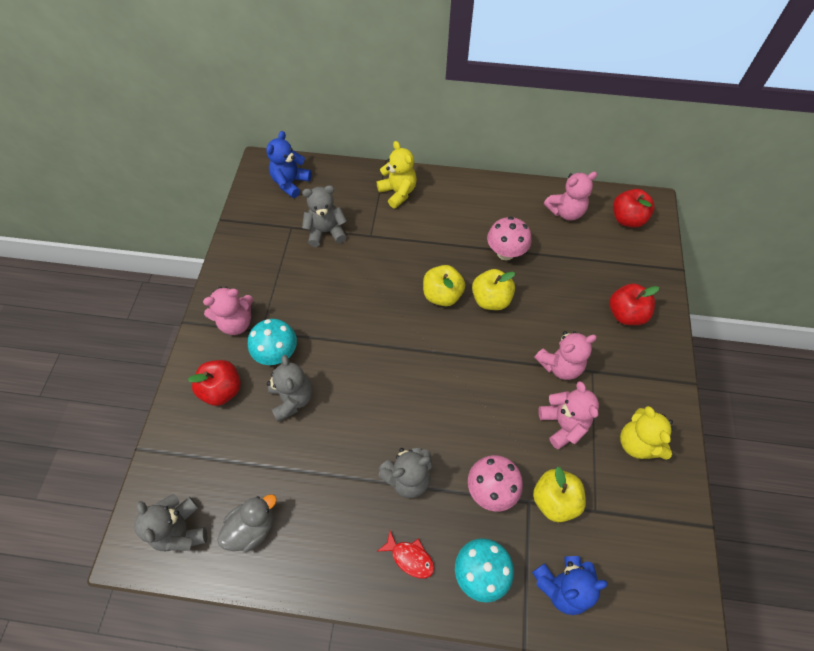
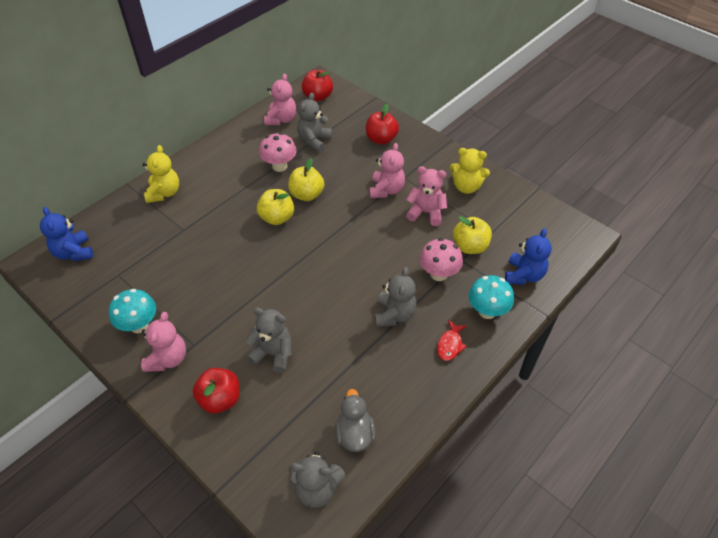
camera: 55 degrees left, 10 degrees down
turquoise mushroom [248,319,297,365] -> turquoise mushroom moved to [109,289,156,333]
grey teddy bear [302,185,347,247] -> grey teddy bear moved to [297,93,333,152]
yellow teddy bear [377,141,417,209] -> yellow teddy bear turned 90 degrees clockwise [143,145,179,203]
red fish [378,531,435,578] -> red fish turned 135 degrees clockwise [437,320,467,361]

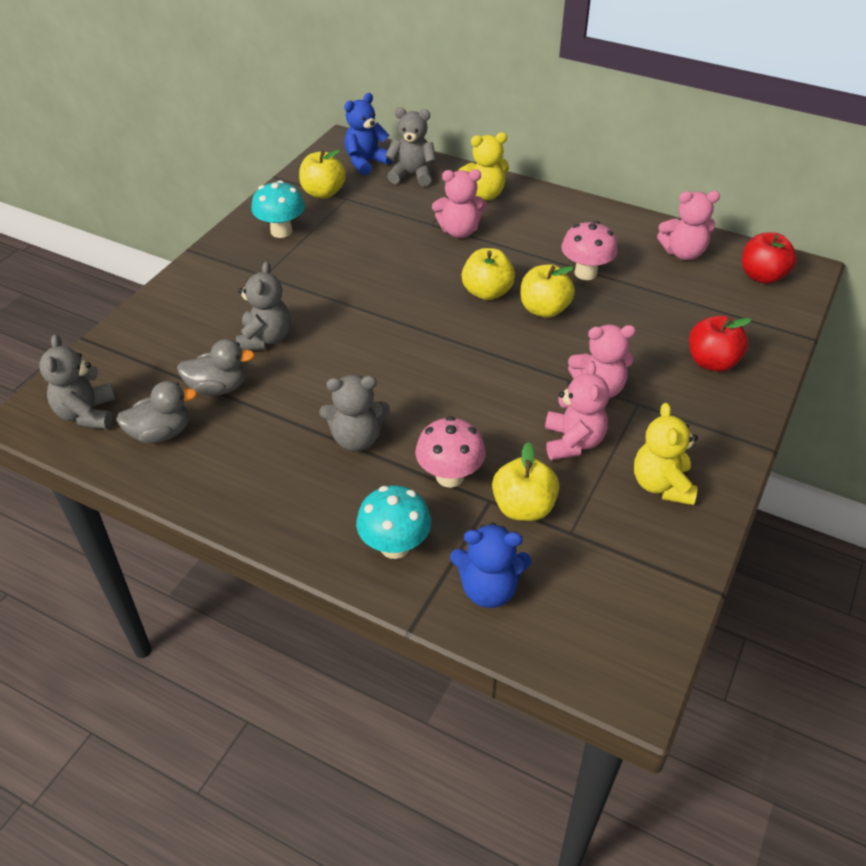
camera: 75 degrees right, 5 degrees down
pink teddy bear [141,312,186,372] -> pink teddy bear moved to [432,169,487,238]
red apple [193,368,240,414] -> none
grey teddy bear [297,93,333,152] -> grey teddy bear moved to [385,107,437,186]
red fish [437,320,467,361] -> none
none -> grey duck [177,339,255,396]
none -> yellow apple [299,149,346,198]

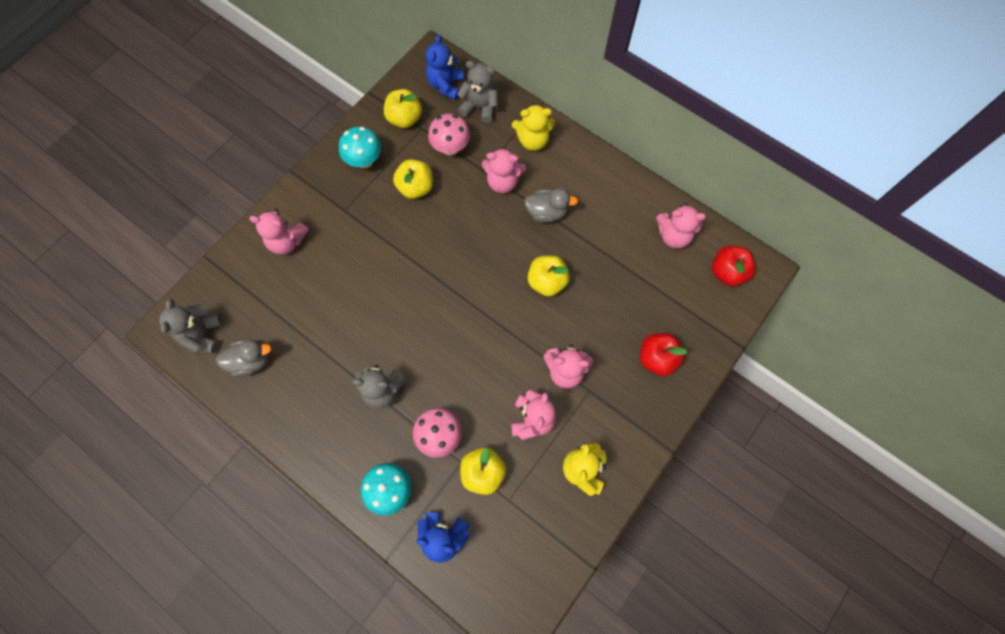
camera: 10 degrees right, 25 degrees up
grey duck [177,339,255,396] -> grey duck moved to [524,188,578,223]
grey teddy bear [236,261,291,351] -> none
blue teddy bear [344,93,392,175] -> blue teddy bear turned 45 degrees counterclockwise [426,35,464,100]
yellow apple [462,248,515,300] -> yellow apple moved to [393,159,433,199]
pink mushroom [561,221,618,280] -> pink mushroom moved to [428,114,470,156]
none -> pink teddy bear [249,209,309,254]

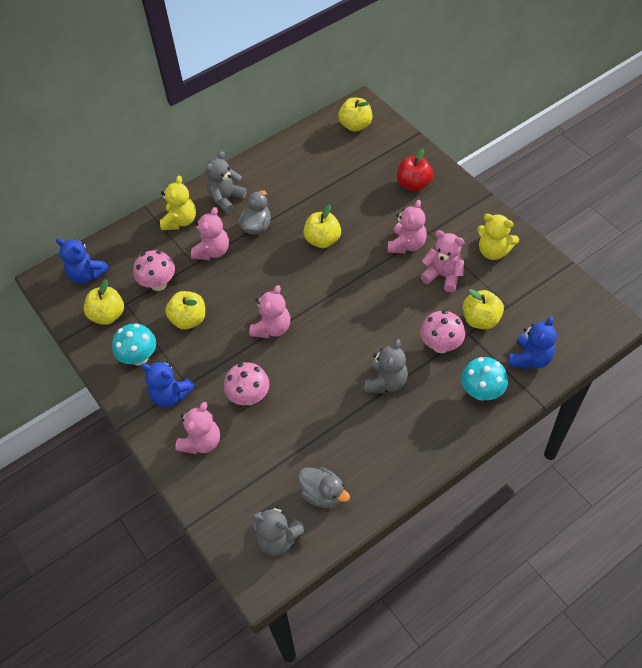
camera: 70 degrees left, 15 degrees down
grey duck [216,340,271,377] -> grey duck turned 120 degrees clockwise [298,467,350,508]
grey teddy bear [457,61,498,123] -> grey teddy bear moved to [205,151,247,214]
pink teddy bear [656,203,706,248] -> pink teddy bear moved to [249,285,290,339]
red apple [712,246,756,286] -> yellow apple [338,98,372,132]
none -> blue teddy bear [141,361,195,407]
none -> pink mushroom [224,362,269,405]

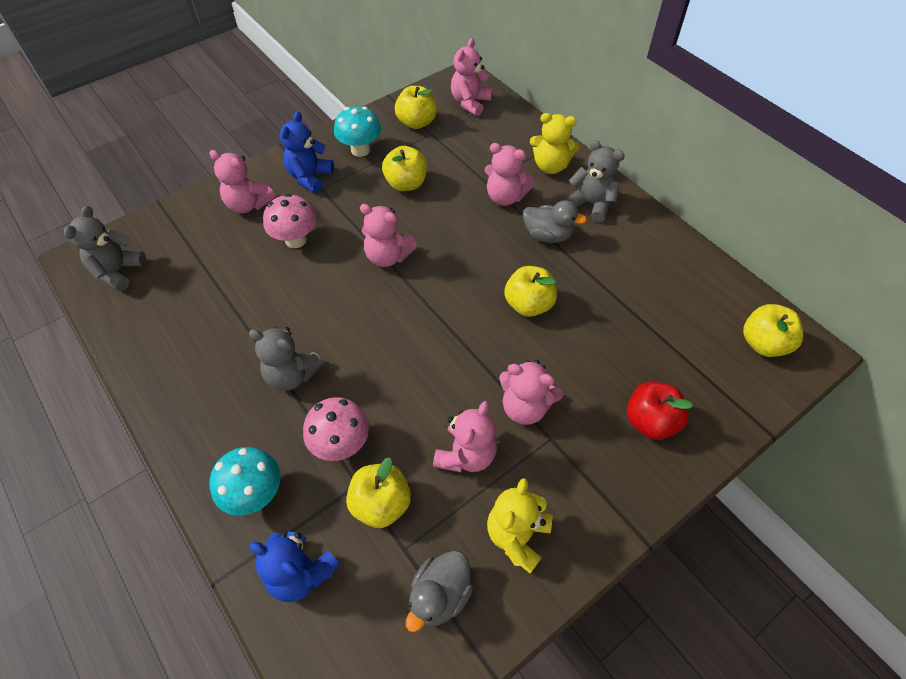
camera: 85 degrees right, 0 degrees up
blue teddy bear [56,238,109,284] -> pink teddy bear [451,38,493,116]
pink mushroom [133,250,175,291] -> none
grey duck [298,467,350,508] -> grey duck moved to [406,550,473,632]

